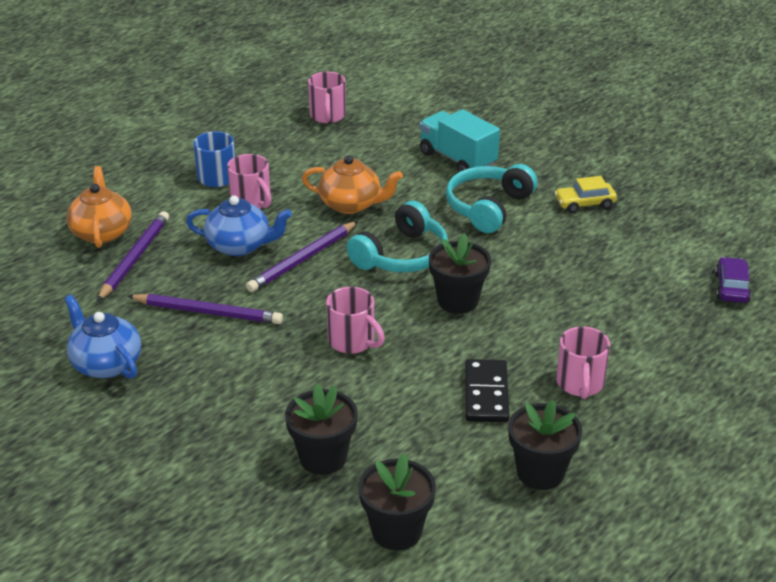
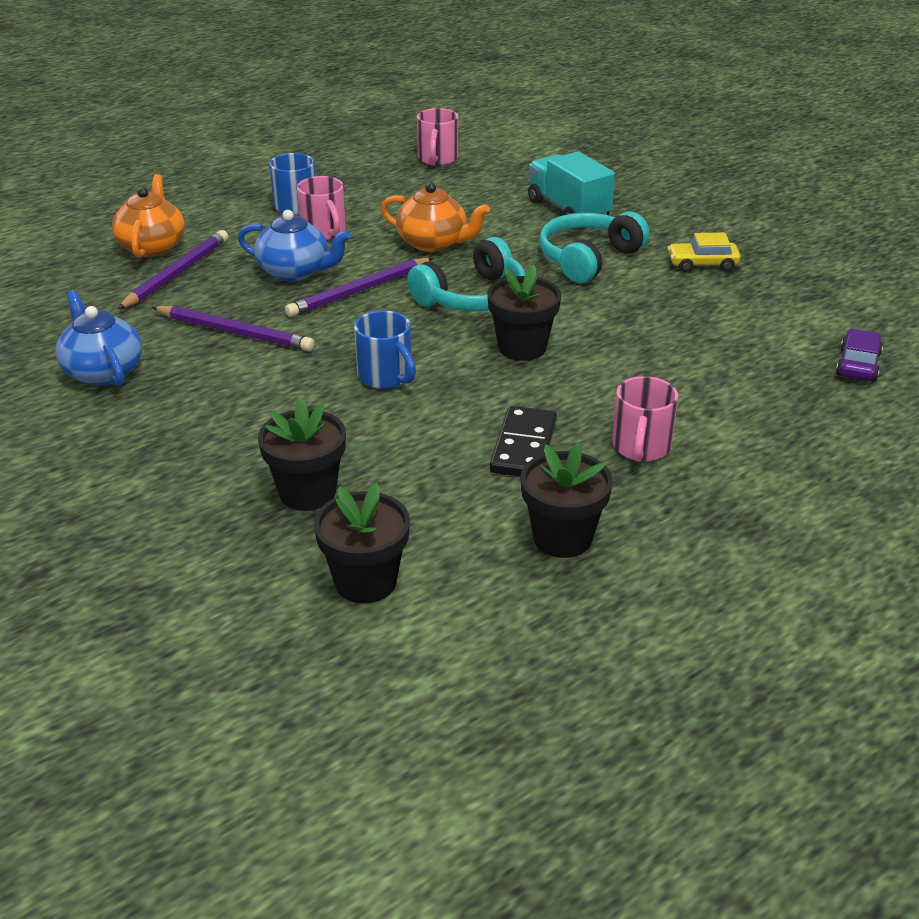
camera: 10 degrees right, 0 degrees up
pink mug [326,287,385,354] -> blue mug [354,311,416,389]

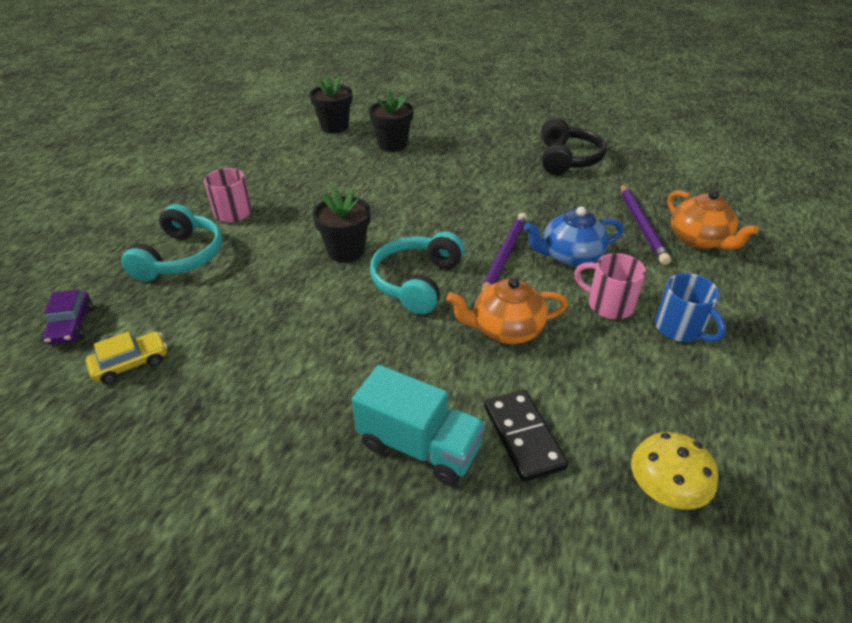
camera: 150 degrees right, 5 degrees up
blue teapot [55,290,142,386] -> black headphones [542,118,607,175]
purple pencil [152,306,315,351] -> none
blue mug [354,311,416,389] -> none
pink mug [417,108,458,166] -> yellow mushroom [631,432,718,510]
black domino [490,406,557,477] -> black domino moved to [484,390,568,482]
black flower pot [521,444,613,558] -> none
turquoise headphones [540,211,649,283] -> turquoise headphones moved to [121,204,222,281]
yellow car [668,233,741,272] -> yellow car moved to [86,331,167,384]

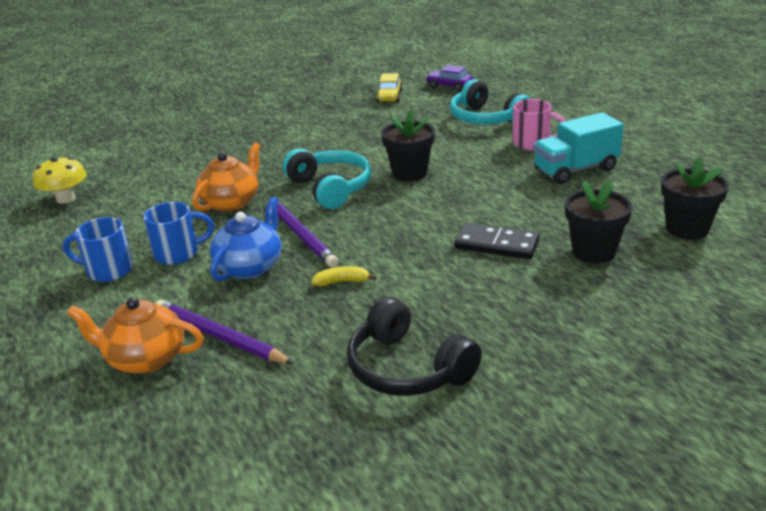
camera: 130 degrees right, 10 degrees down
turquoise truck [352,365,486,486] -> turquoise truck moved to [533,112,624,184]
black domino [484,390,568,482] -> black domino moved to [455,223,540,259]
pink mug [574,253,646,319] -> blue mug [143,202,214,265]
none -> yellow banana [311,266,376,287]

